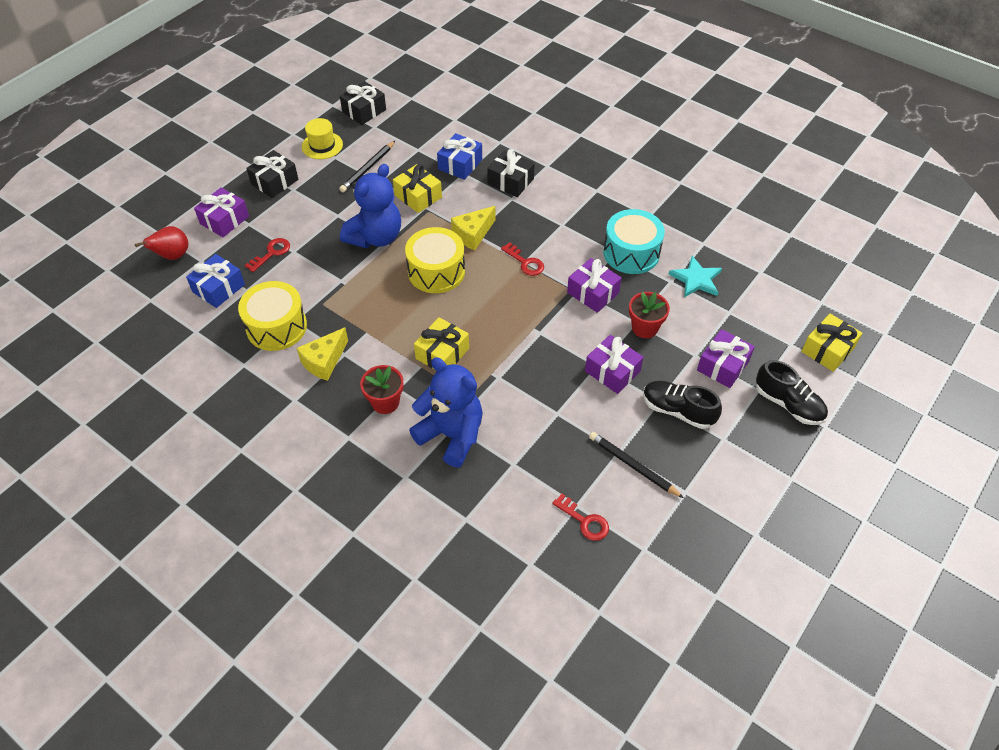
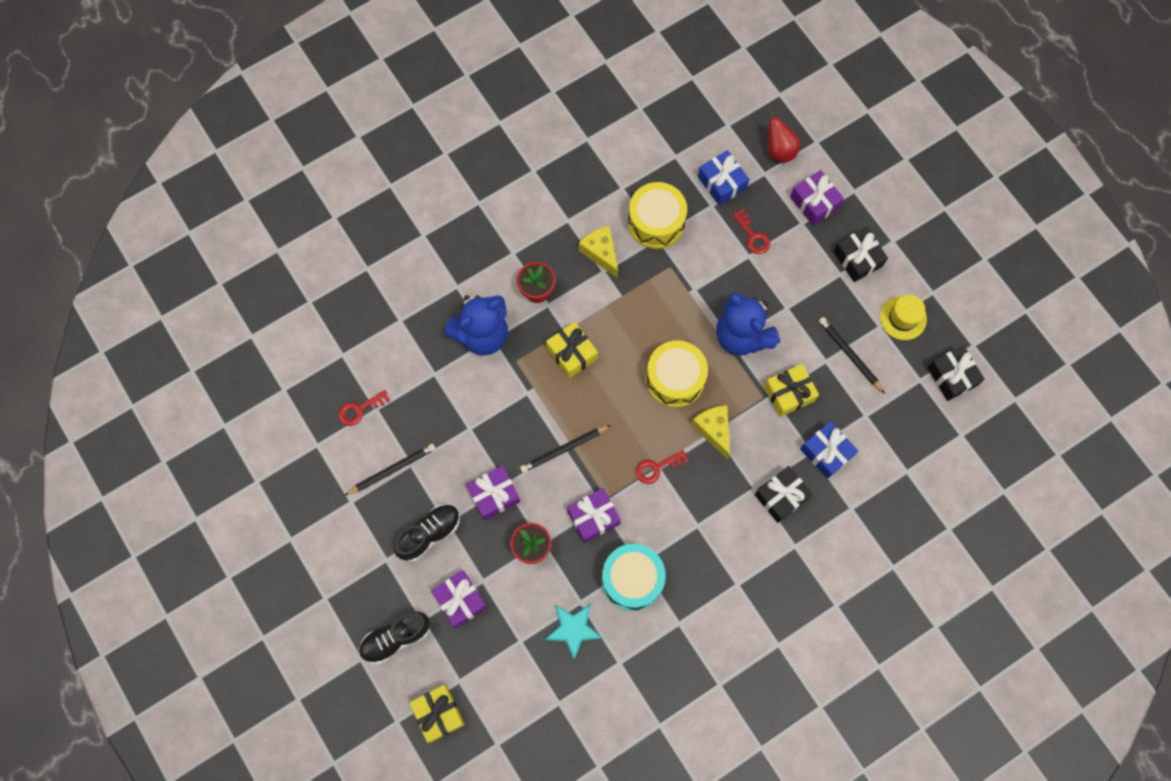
camera: 110 degrees right, 20 degrees up
none -> black pencil [520,425,611,473]

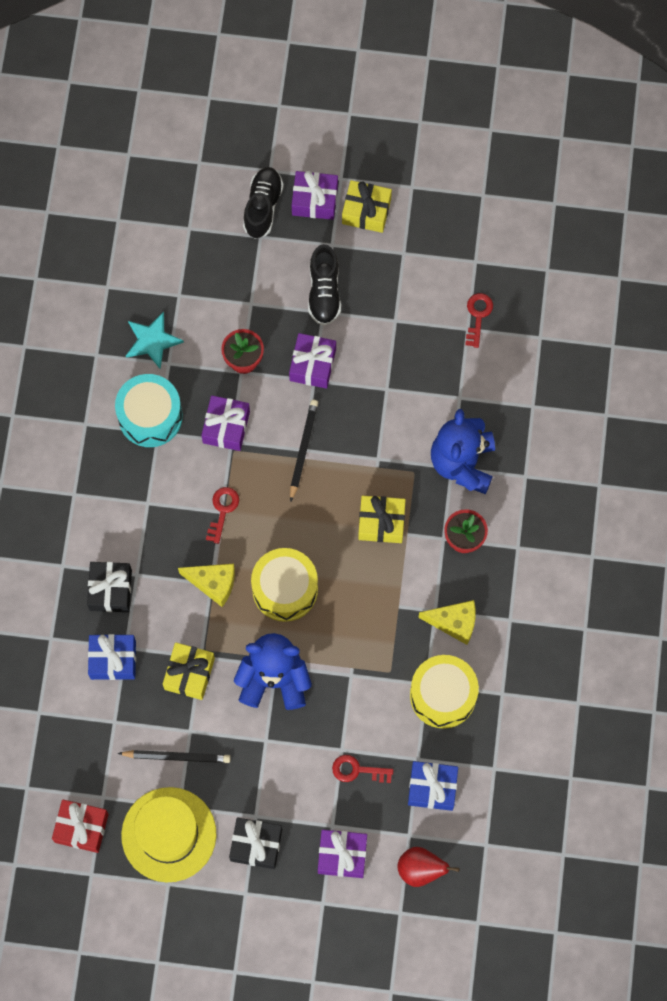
camera: 130 degrees right, 0 degrees up
black pencil [344,444,436,496] -> none
yellow gift [409,685,465,743] -> yellow gift moved to [342,180,392,233]
purple gift [431,570,487,628] -> purple gift moved to [292,171,338,220]
yellow hat [880,295,927,340] -> yellow hat [121,787,216,882], size x1.74
black gift [927,345,985,401] -> red gift [52,799,109,853]

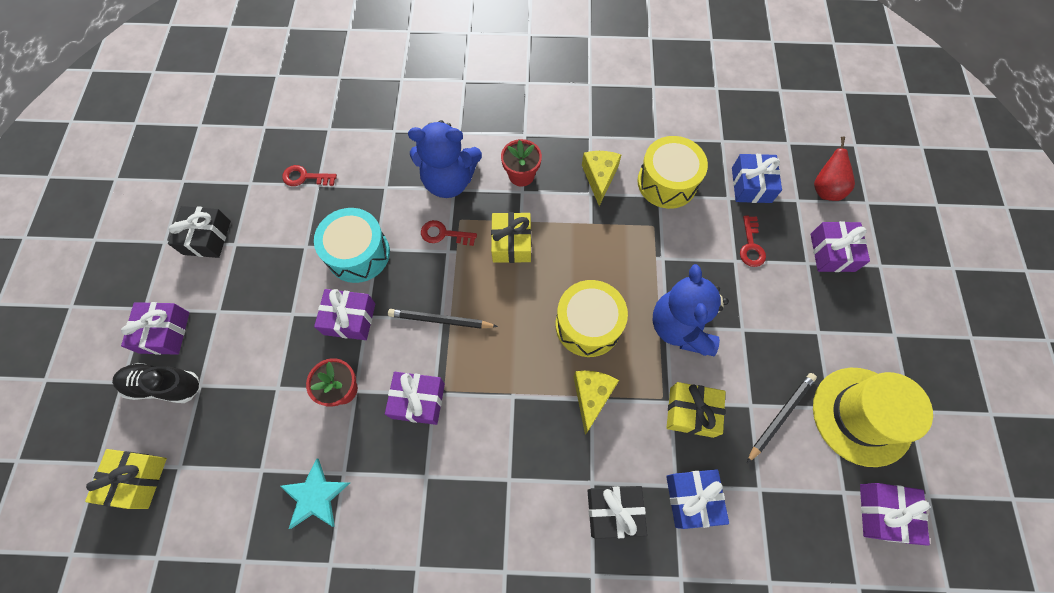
camera: 95 degrees left, 5 degrees down
red gift [52,799,109,853] -> purple gift [860,483,930,546]
turquoise drum [115,374,183,447] -> turquoise drum moved to [314,208,390,283]
black pencil [118,750,231,763] -> black pencil turned 45 degrees clockwise [747,373,817,463]
red key [206,487,239,544] -> red key moved to [421,220,477,246]
black gift [229,818,282,869] -> black gift moved to [168,206,231,258]
black shoe [308,244,341,326] -> none
yellow gift [342,180,392,233] -> yellow gift moved to [85,449,167,509]

